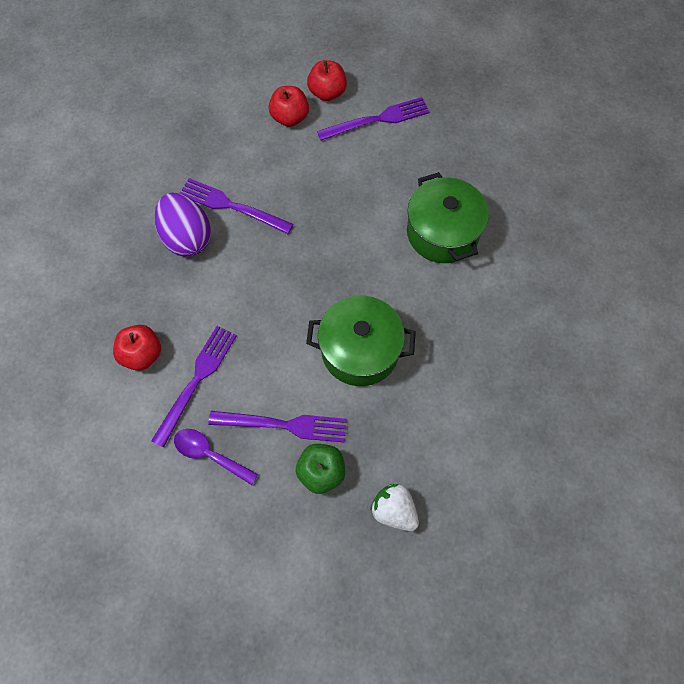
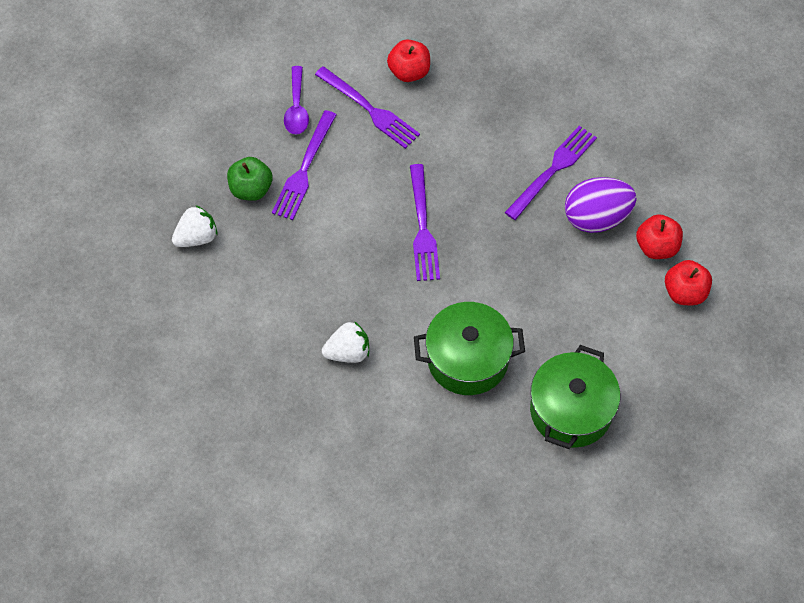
camera: 105 degrees right, 5 degrees down
purple egg [154,193,211,257] -> purple egg moved to [565,177,637,233]
purple spoon [174,429,258,485] -> purple spoon turned 135 degrees clockwise [284,66,309,135]
green pot [306,296,416,386] -> green pot moved to [530,345,620,449]
purple fork [317,97,429,141] -> purple fork moved to [410,164,440,281]
none -> white strawberry [322,321,369,363]

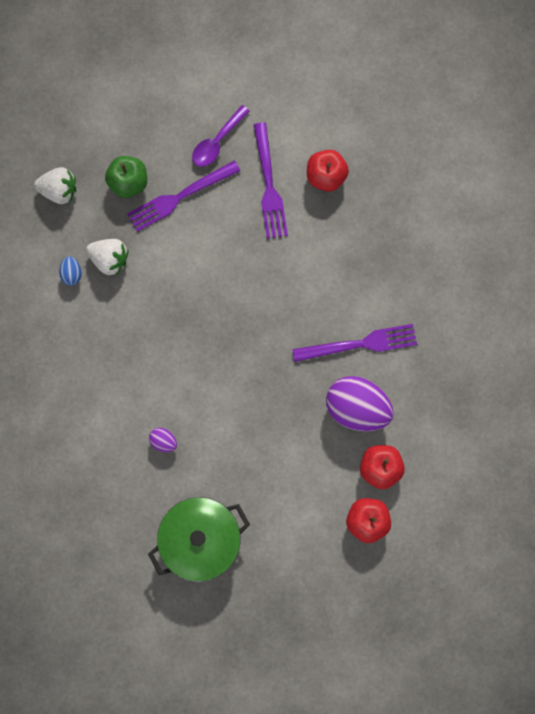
camera: 40 degrees right, 15 degrees up
white strawberry [322,321,369,363] -> white strawberry moved to [86,239,129,276]
purple fork [410,164,440,281] -> none
green pot [414,302,525,395] -> purple egg [149,428,177,452]
none -> blue egg [59,256,82,286]

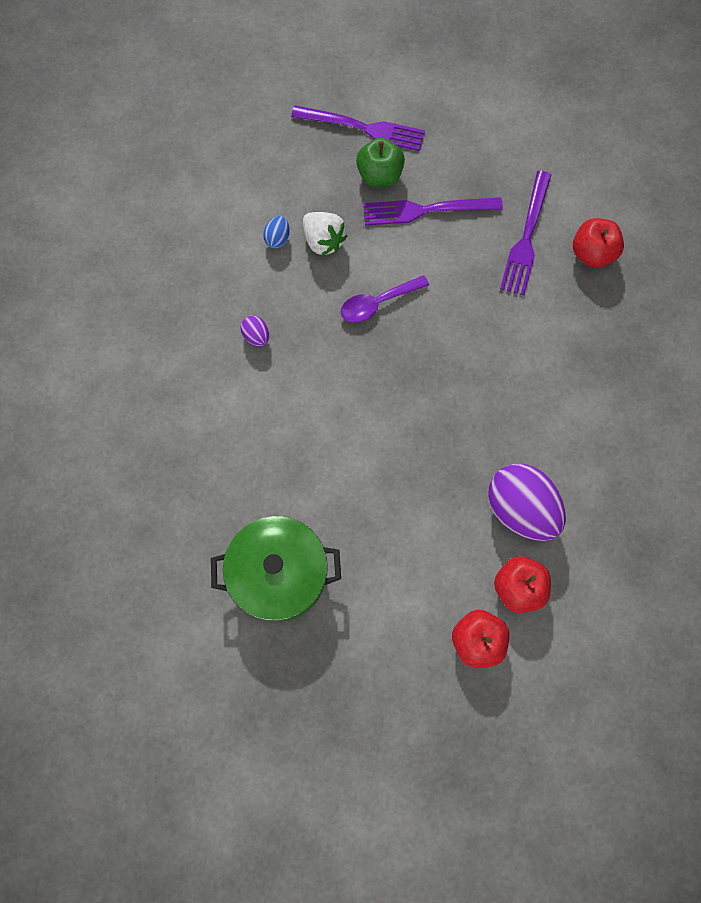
camera: 25 degrees right, 5 degrees down
white strawberry [34,167,76,204] -> none
purple egg [149,428,177,452] -> purple egg moved to [241,316,269,347]
purple spoon [192,105,250,167] -> purple spoon moved to [340,275,429,323]
purple fork [292,324,417,362] -> purple fork moved to [291,105,425,151]

